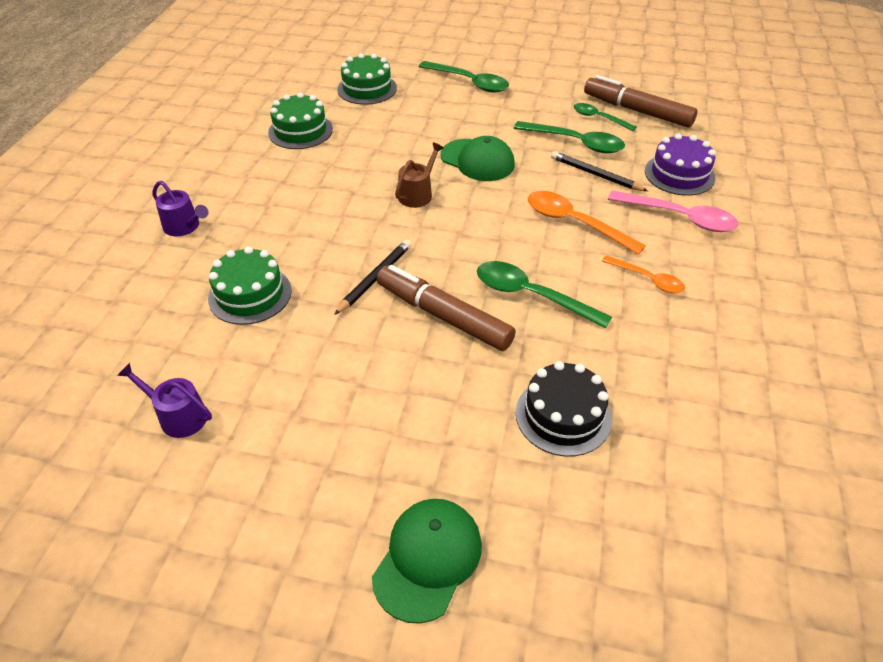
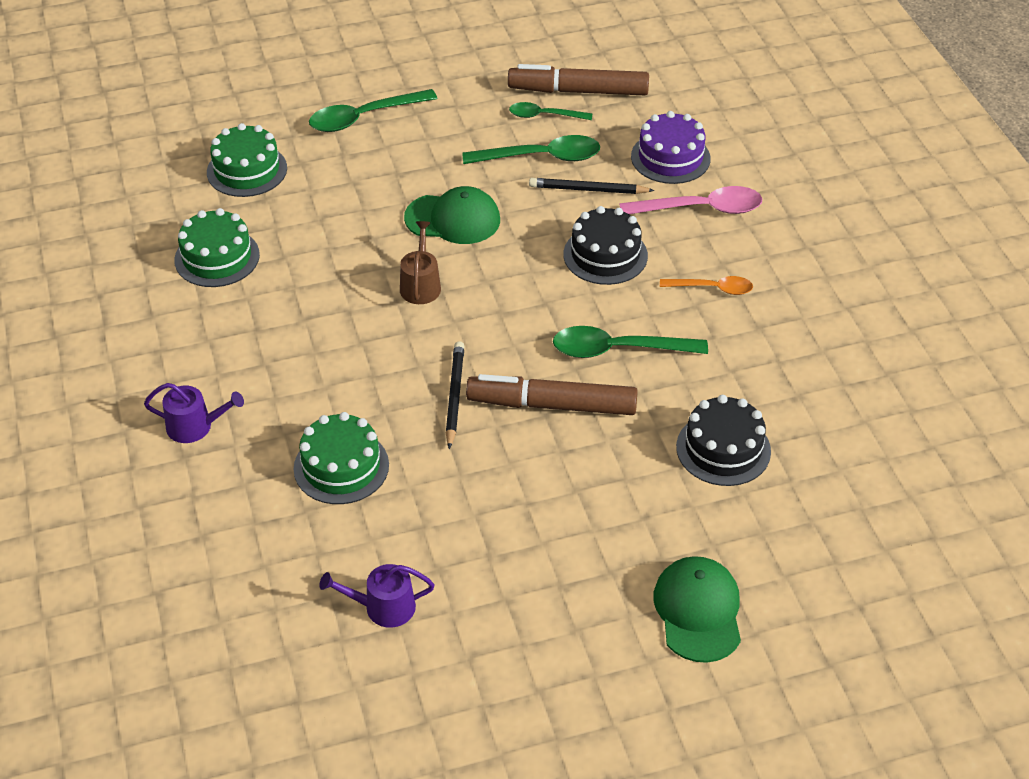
camera: 30 degrees left, 0 degrees up
green spoon [419,61,509,93] -> green spoon turned 150 degrees clockwise [309,89,437,132]
orange spoon [528,191,646,255] -> black cake [563,206,648,285]

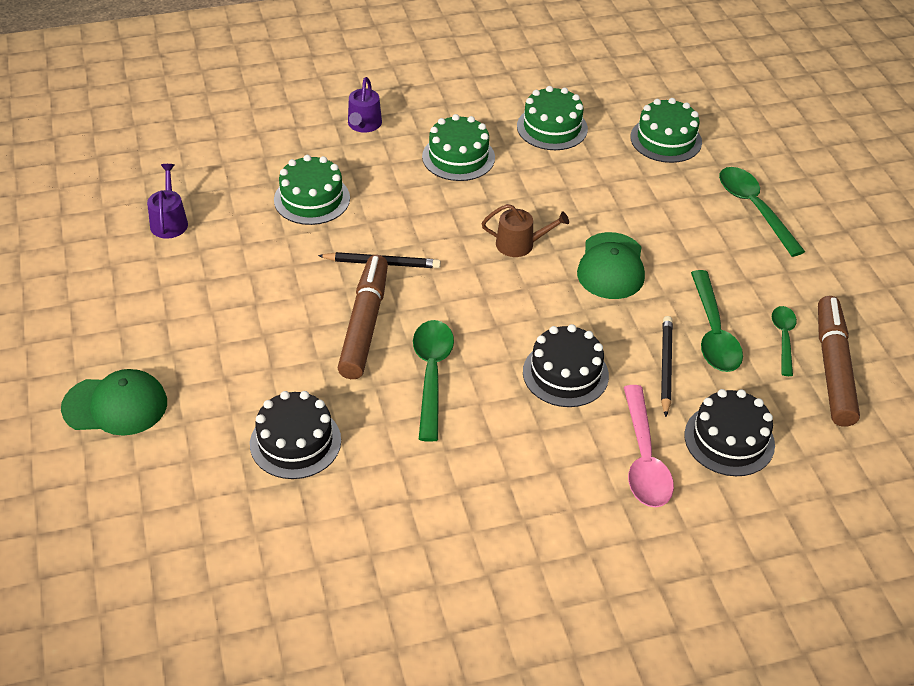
camera: 90 degrees right, 0 degrees up
purple cake [631,111,711,184] -> black cake [684,389,775,476]
orange spoon [660,276,753,295] -> none
none -> green cake [422,114,495,181]

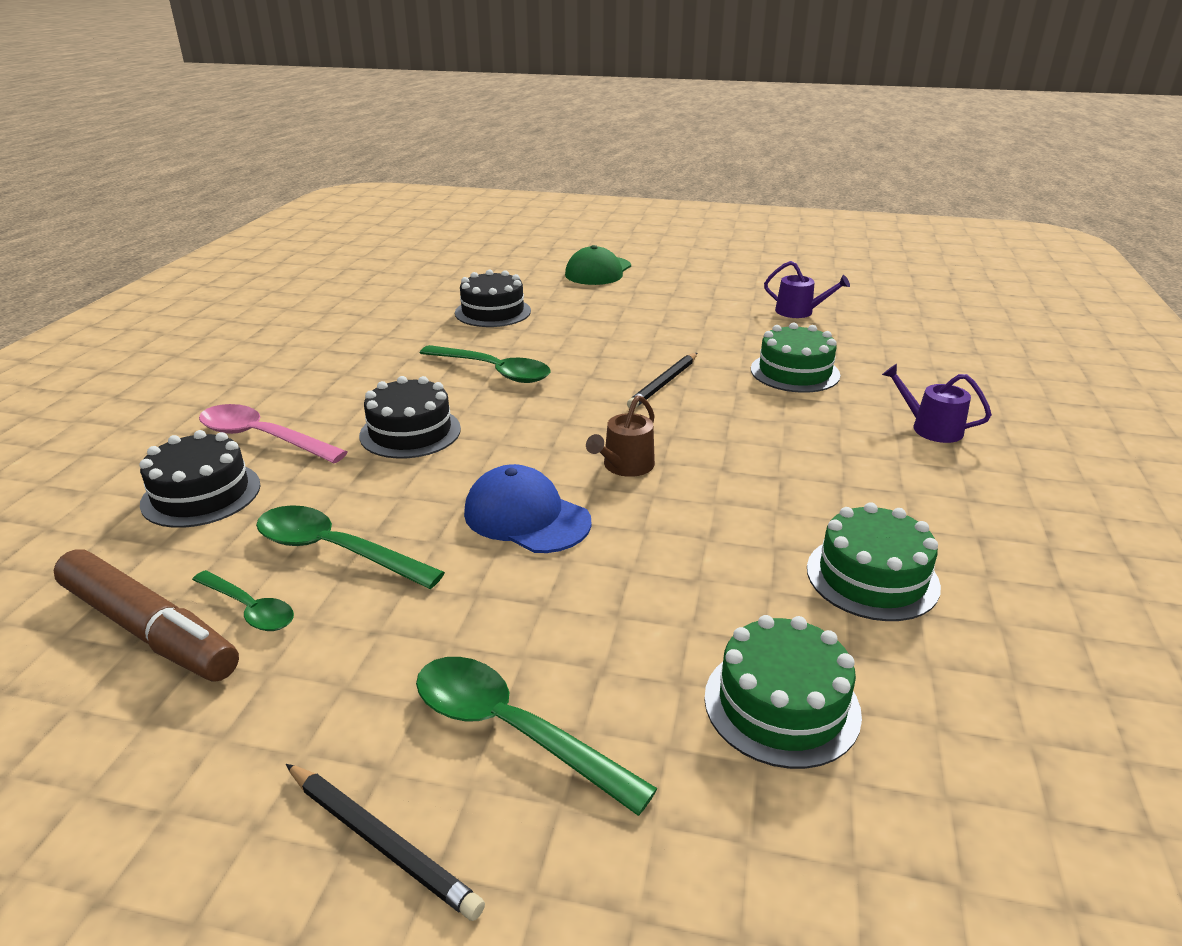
camera: 120 degrees right, 15 degrees down
brown marker [338,255,388,379] -> none
green cake [422,114,495,181] -> none
green cap [577,232,645,299] -> blue cap [464,464,591,553]
black pencil [661,316,673,417] -> black pencil moved to [286,764,485,921]
green spoon [719,167,805,257] -> green spoon turned 150 degrees counterclockwise [416,657,658,816]

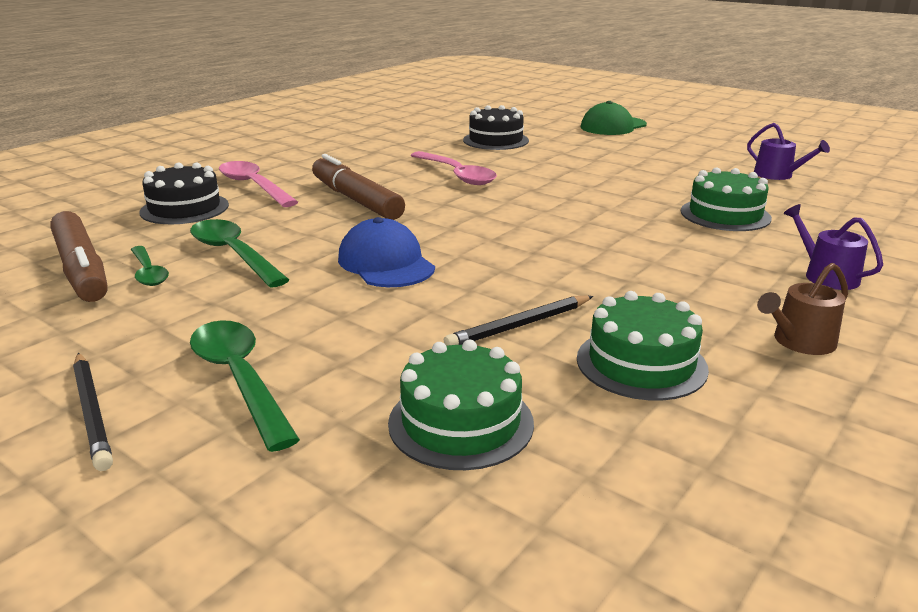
camera: 25 degrees right, 5 degrees down
black cake [359,376,461,459] -> brown marker [312,154,405,220]
green spoon [420,345,551,383] -> pink spoon [410,151,497,185]
brown watering can [586,395,655,477] -> brown watering can moved to [757,263,848,355]
black pencil [627,353,697,408] -> black pencil moved to [444,295,593,346]

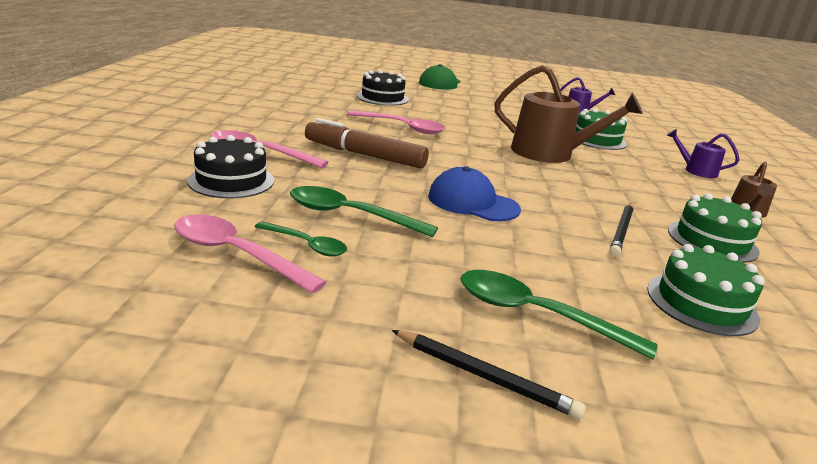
camera: 35 degrees left, 0 degrees up
brown marker [50,211,108,302] -> pink spoon [174,214,327,294]
none -> brown watering can [495,65,643,163]

